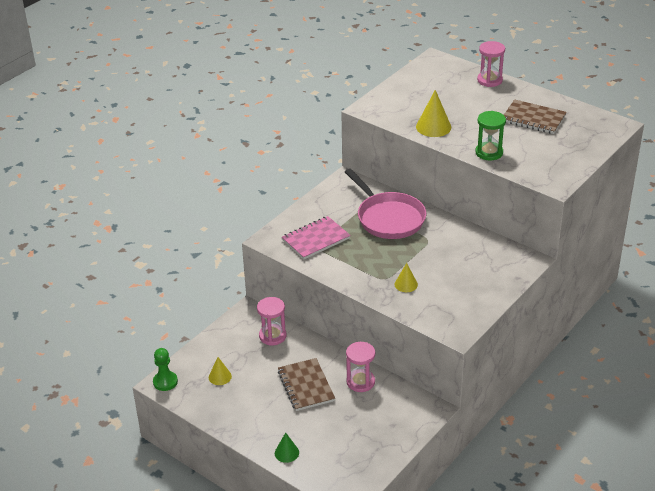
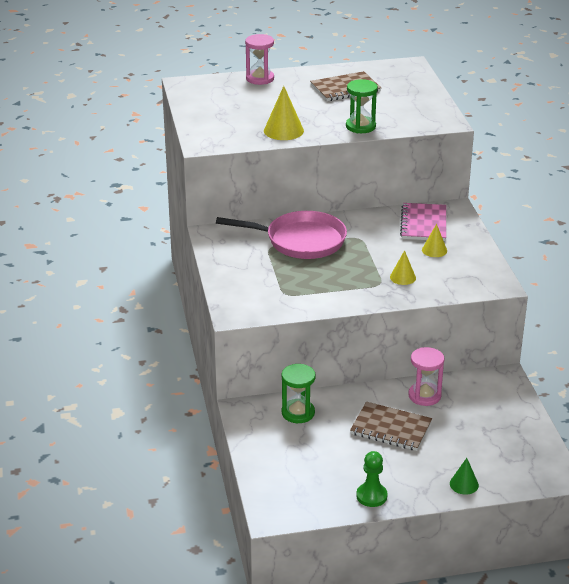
camera: 50 degrees left, 5 degrees down
green pawn [153,348,178,391] -> green pawn moved to [356,451,387,507]
yellow cone [209,357,232,385] -> yellow cone moved to [422,224,447,257]
pink hourglass [257,297,286,346] -> green hourglass [282,364,316,423]
pink notebook [282,216,350,259] -> pink notebook moved to [400,203,446,241]

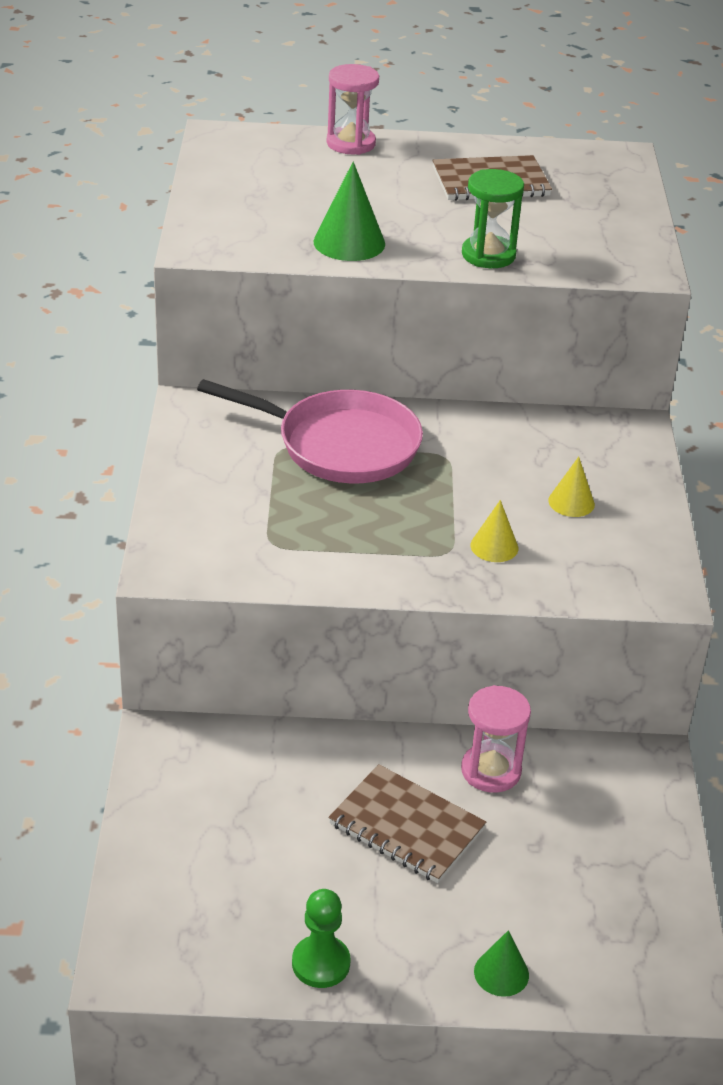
camera: 10 degrees right, 5 degrees up
yellow cone [264,86,304,140] -> green cone [313,162,385,261]
green hourglass [282,364,316,423] -> none
pink notebook [400,203,446,241] -> none

